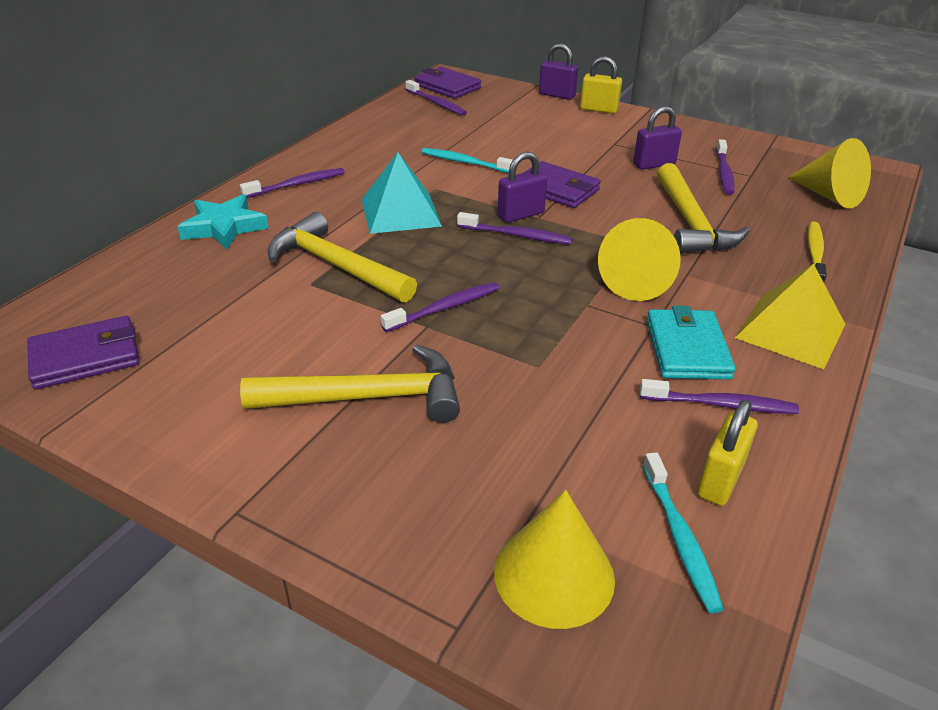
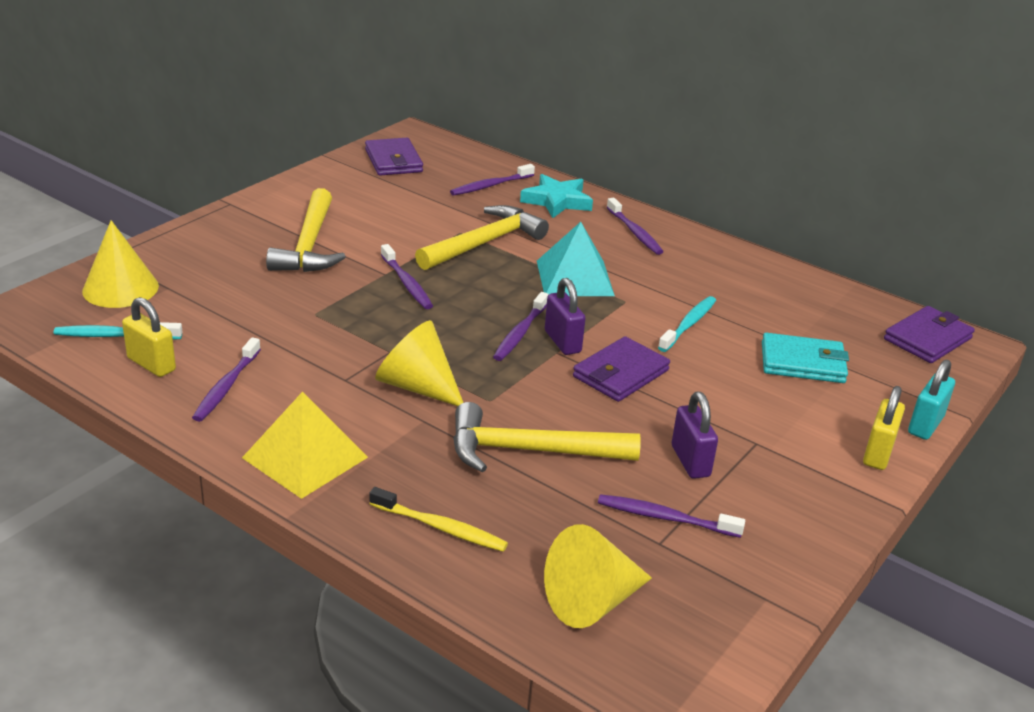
camera: 95 degrees right, 5 degrees down
purple toothbrush [406,80,467,116] -> purple toothbrush moved to [450,164,535,196]
purple padlock [539,43,578,100] -> turquoise padlock [908,359,955,440]
turquoise wallet [647,306,735,379] -> turquoise wallet moved to [762,333,849,383]

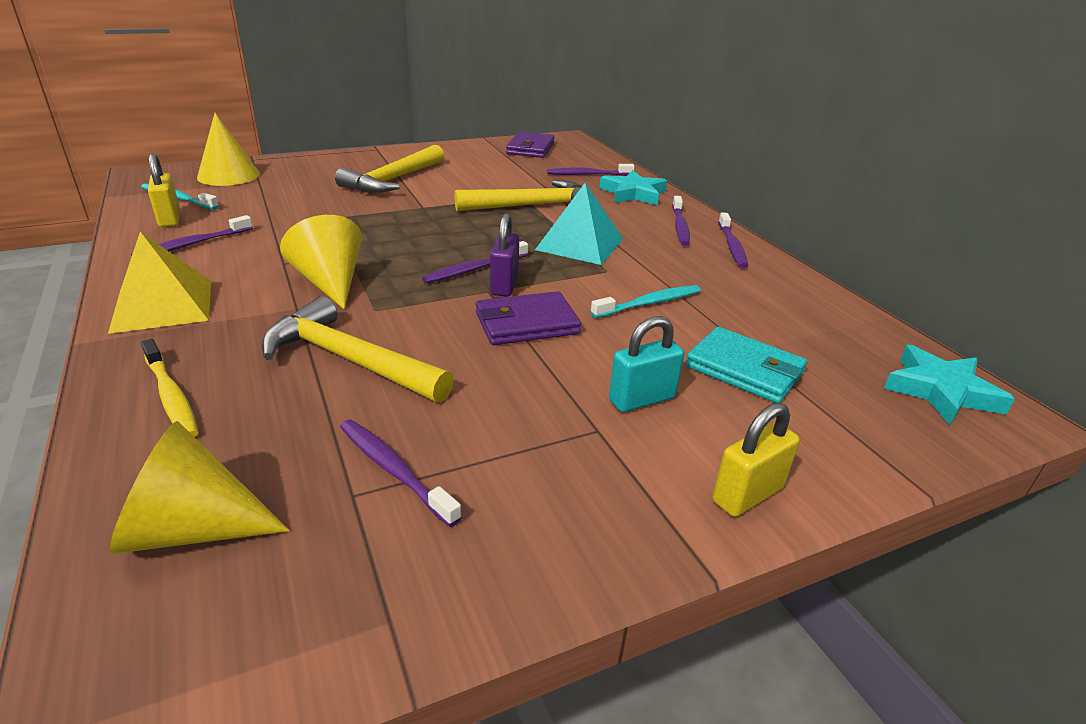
camera: 30 degrees right, 0 degrees up
purple toothbrush [381,244,433,309] -> purple toothbrush moved to [718,213,748,268]
purple padlock [672,392,718,479] -> none
purple wallet [884,306,975,363] -> turquoise star [884,345,1015,425]
turquoise padlock [908,359,955,440] -> turquoise padlock moved to [609,316,684,412]

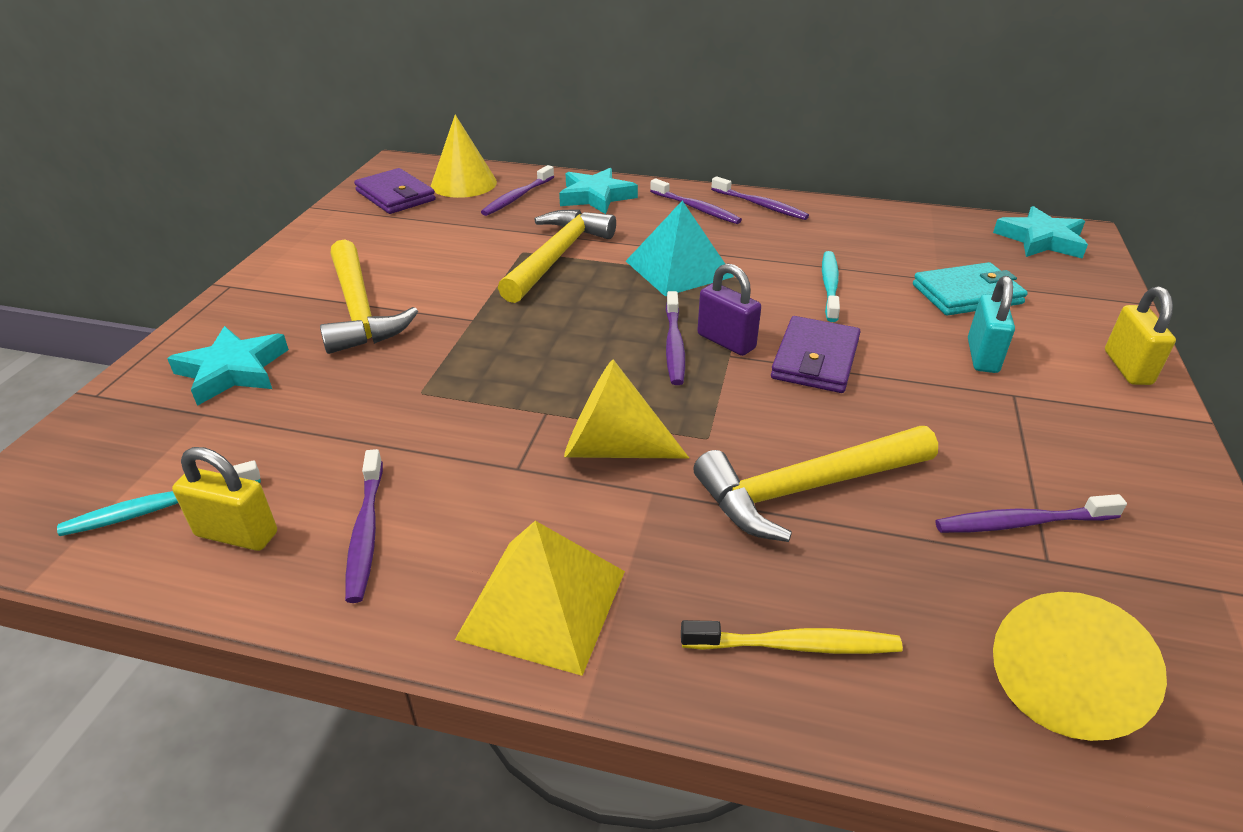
camera: 50 degrees left, 5 degrees up
yellow cone [197,113,260,186] -> yellow cone moved to [431,115,497,198]
none -> turquoise star [167,326,289,406]

